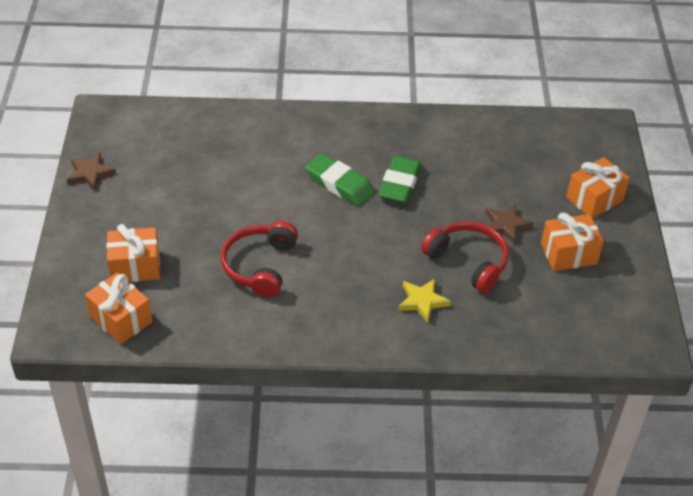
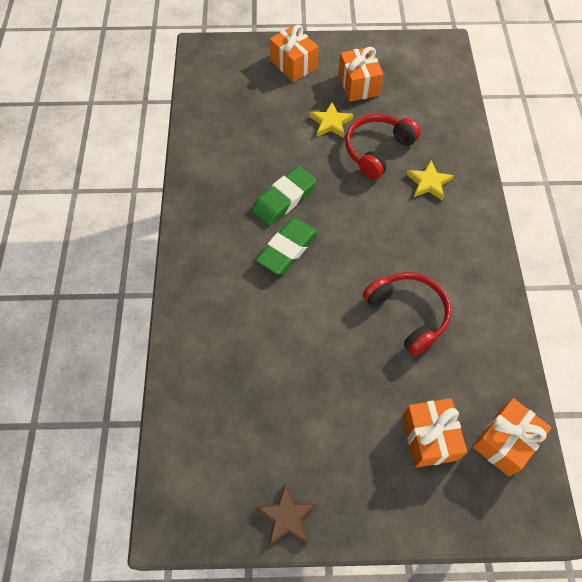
camera: 90 degrees left, 15 degrees up
red headphones [221,221,298,298] -> red headphones turned 135 degrees counterclockwise [363,272,451,356]
green eraser [378,156,421,203] -> green eraser turned 60 degrees counterclockwise [252,166,317,226]
brown star [485,204,533,244] -> yellow star [310,102,353,138]

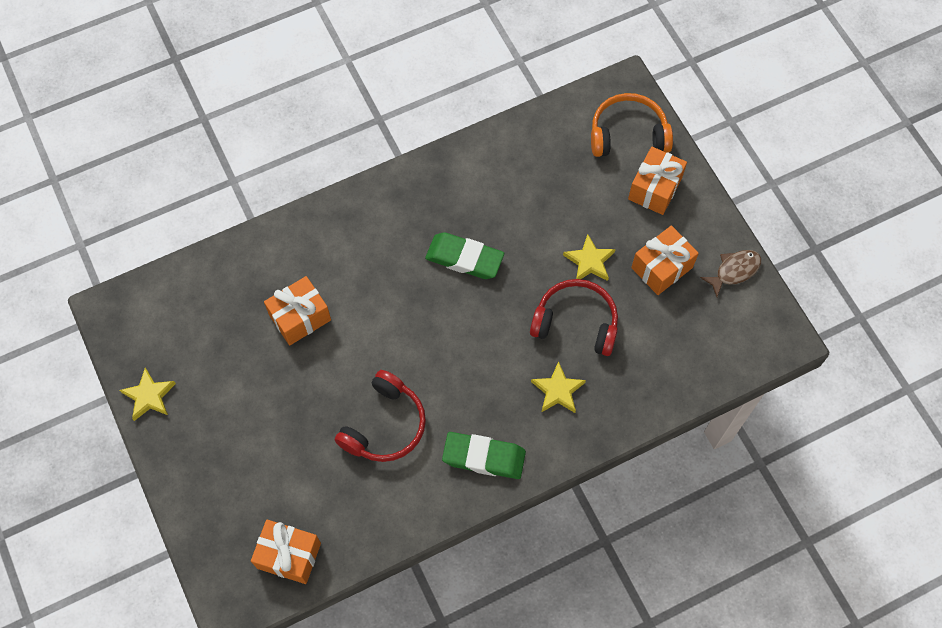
camera: 65 degrees right, 5 degrees up
green eraser [256,218,318,275] -> green eraser moved to [442,432,526,479]
brown star [256,483,316,546] -> yellow star [120,368,176,421]
orange gift [402,398,467,468] -> orange gift moved to [264,276,331,345]
none -> orange headphones [591,93,673,157]
none -> brown fish [700,250,761,297]

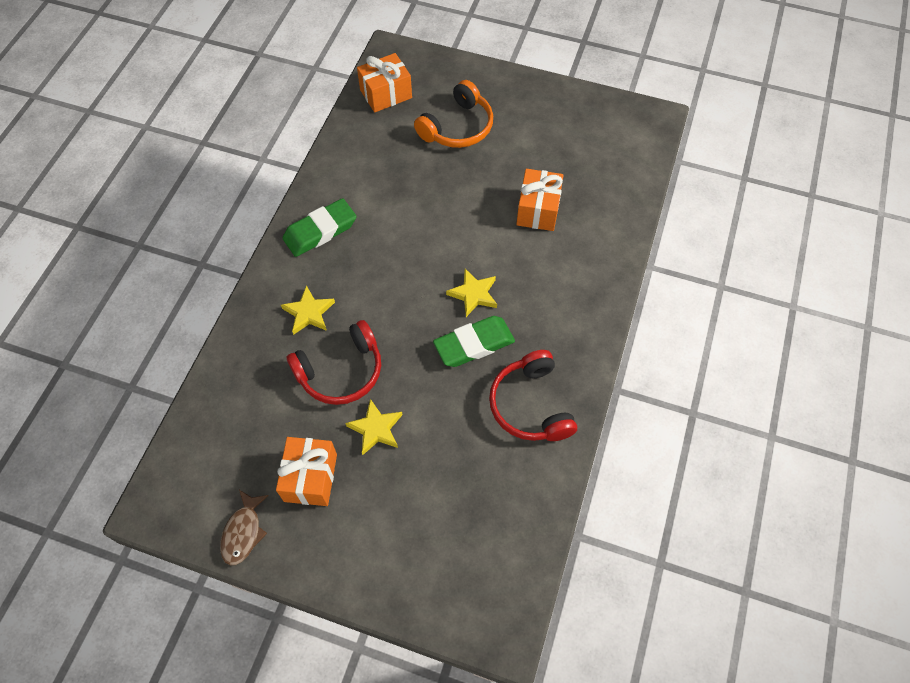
camera: 135 degrees right, 5 degrees down
yellow star [120,368,176,421] -> yellow star moved to [446,269,497,317]
red headphones [335,370,426,462] -> red headphones moved to [489,350,577,441]
orange headphones [591,93,673,157] -> orange headphones moved to [414,80,493,148]
orange gift [628,147,687,215] -> none

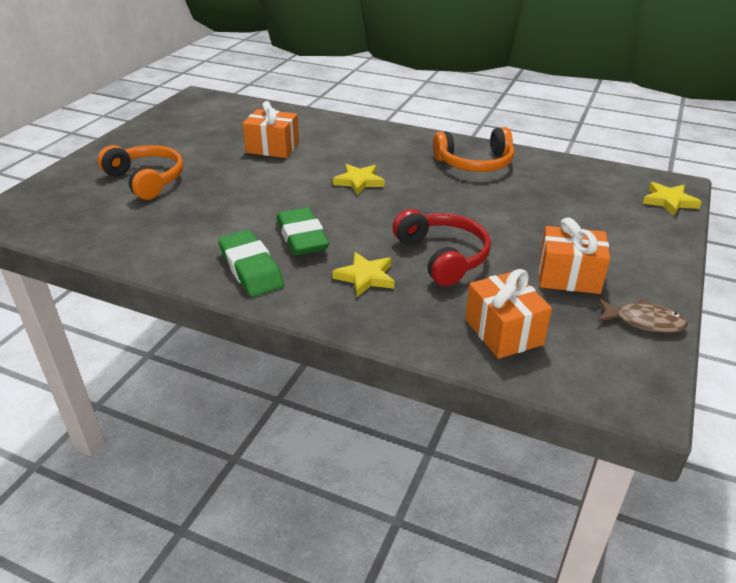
camera: 85 degrees left, 25 degrees down
yellow star [345,399,402,455] -> yellow star moved to [642,182,702,216]
orange gift [357,53,412,113] -> orange gift moved to [465,269,552,359]
green eraser [433,316,515,367] -> green eraser moved to [276,207,329,256]
red headphones [489,350,577,441] -> orange headphones [433,127,514,172]

